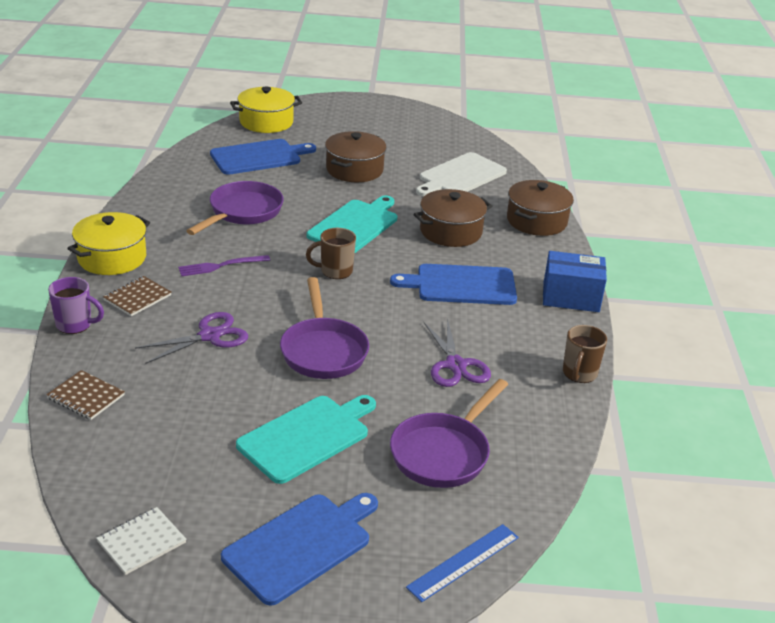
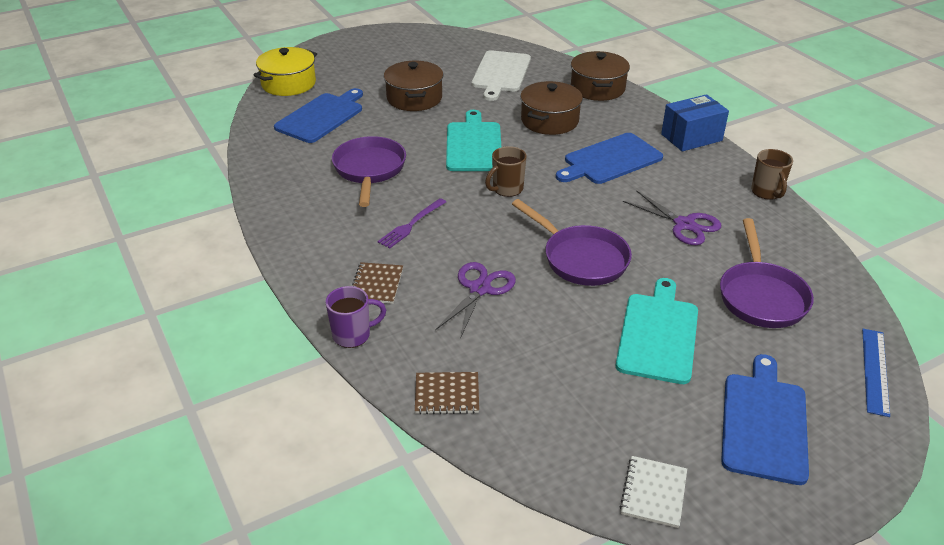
camera: 30 degrees left, 5 degrees up
yellow pot [67,212,150,275] -> none

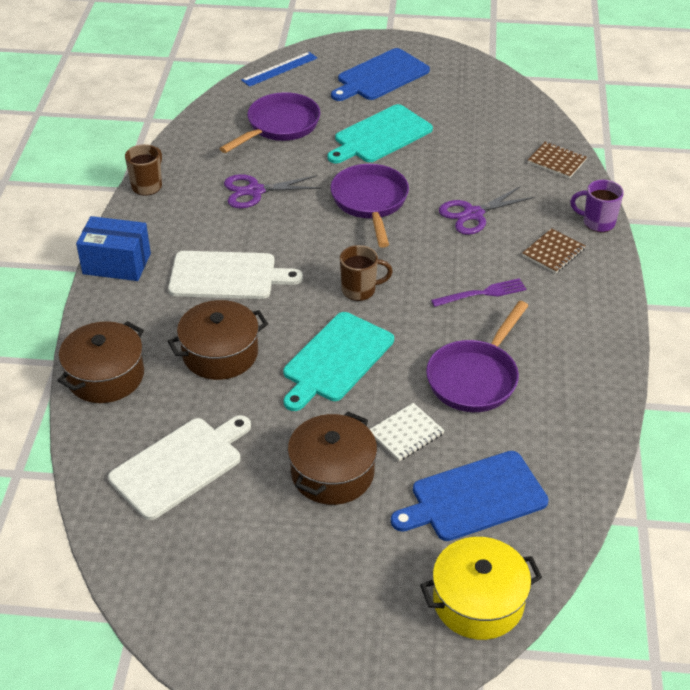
camera: 145 degrees left, 5 degrees up
blue cutting board [556,133,663,184] -> white cutting board [168,251,303,299]
white notebook [620,456,687,528] -> white notebook moved to [370,403,445,461]
purple scissors [623,190,721,245] -> purple scissors turned 90 degrees counterclockwise [224,174,321,208]

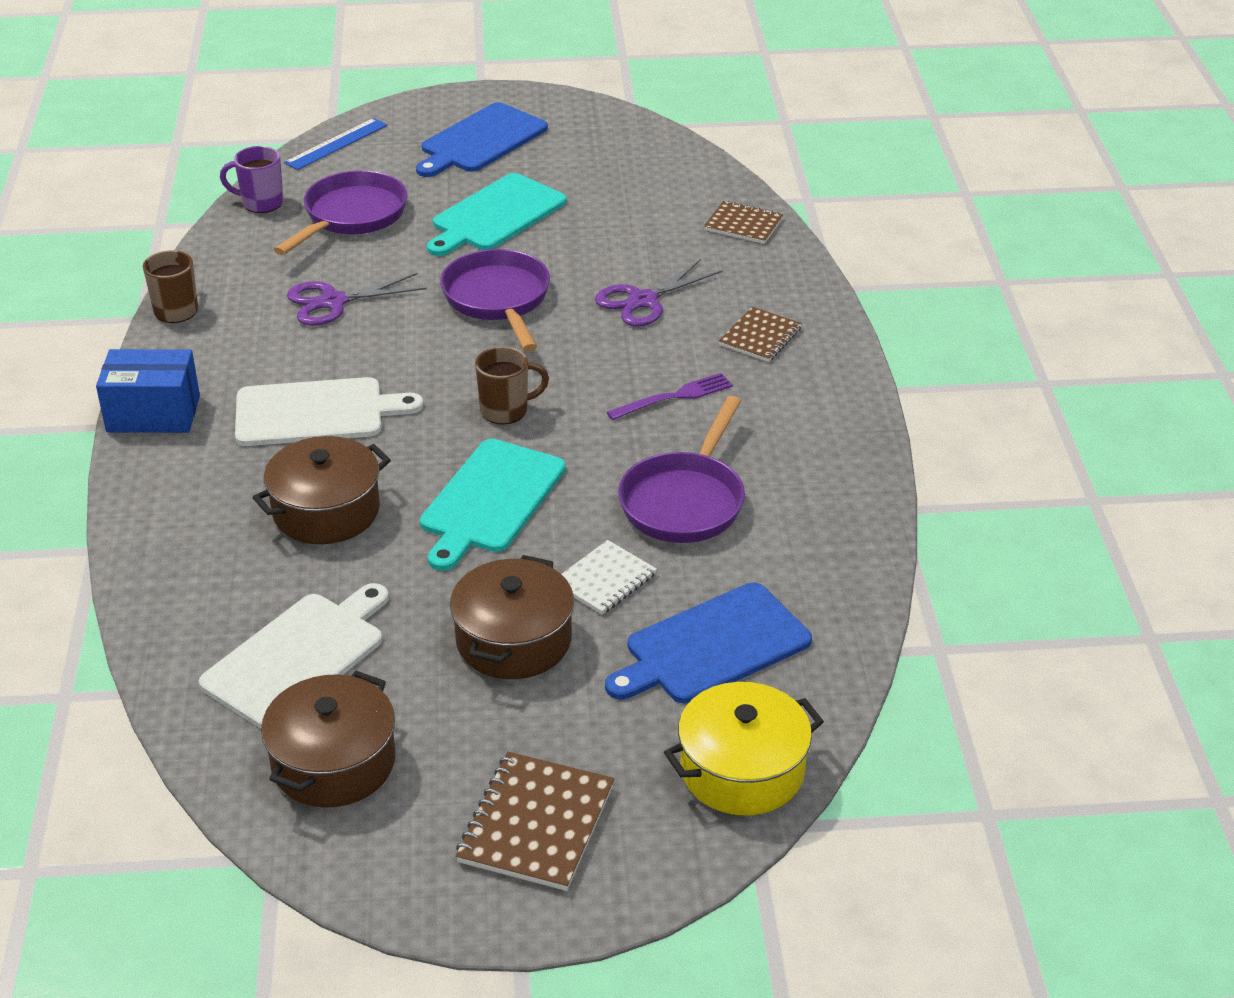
camera: 10 degrees left, 5 degrees down
brown pot [57,321,144,403] -> brown pot moved to [261,671,395,808]
purple mug [570,180,624,232] -> purple mug moved to [220,146,283,213]
none -> brown notebook [456,752,614,891]

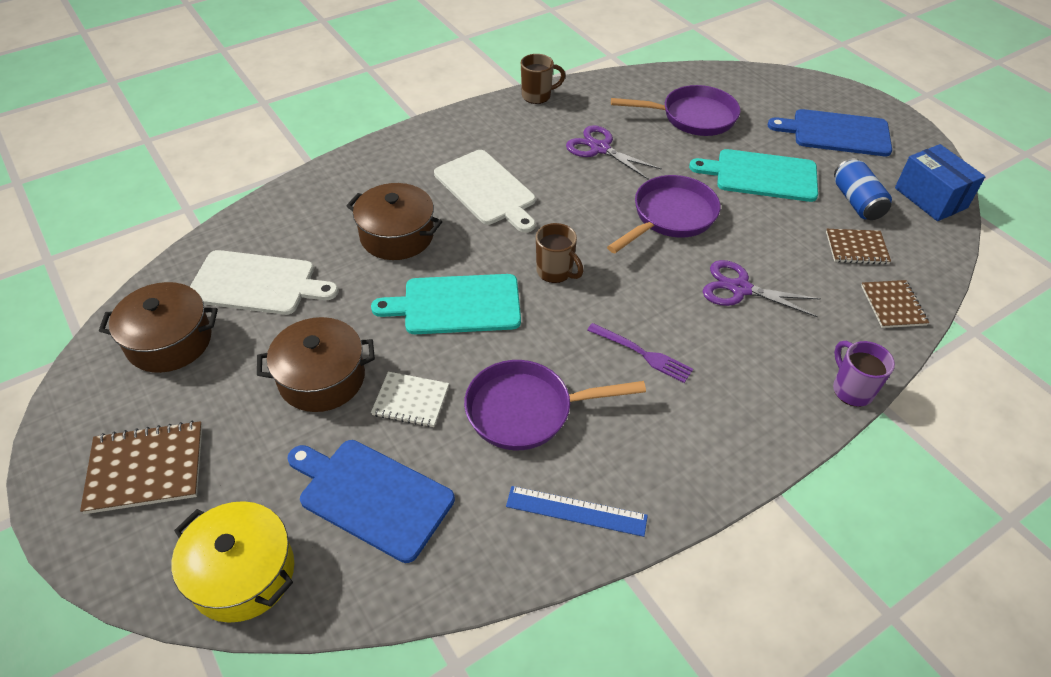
camera: 60 degrees right, 10 degrees up
blue box [96,349,200,433] -> blue box moved to [895,144,986,221]
purple mug [220,146,283,213] -> purple mug moved to [833,341,895,407]
blue ruler [284,118,387,170] -> blue ruler moved to [506,486,648,537]
brown notebook [719,307,802,362] -> brown notebook moved to [826,229,891,264]
none -> blue can [834,158,892,220]

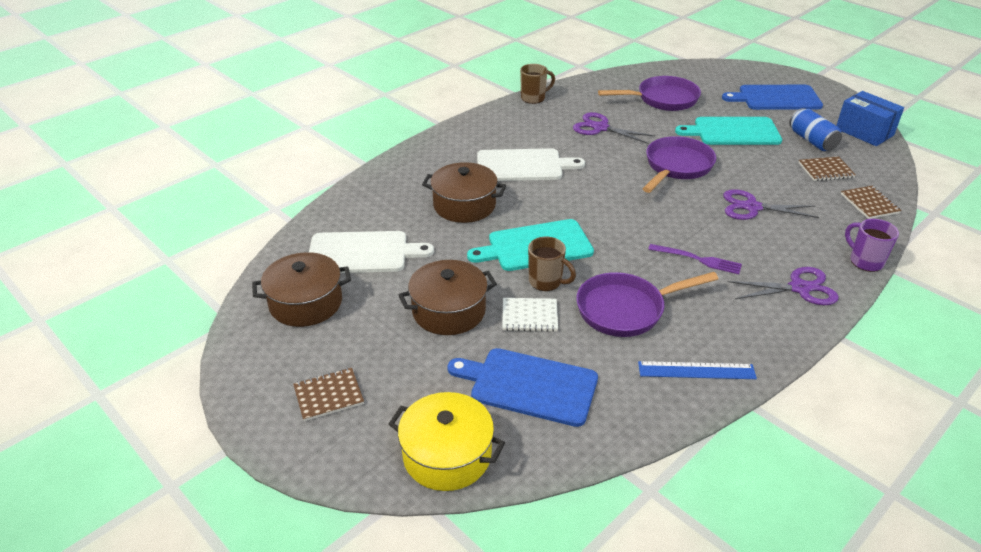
camera: 10 degrees left, 10 degrees down
brown notebook [80,421,202,514] -> brown notebook [293,368,364,421], size x0.65
white cutting board [434,150,536,233] -> white cutting board turned 45 degrees counterclockwise [477,148,585,181]
brown mug [536,223,583,283] -> brown mug moved to [528,237,576,291]
none -> purple scissors [728,267,839,305]

